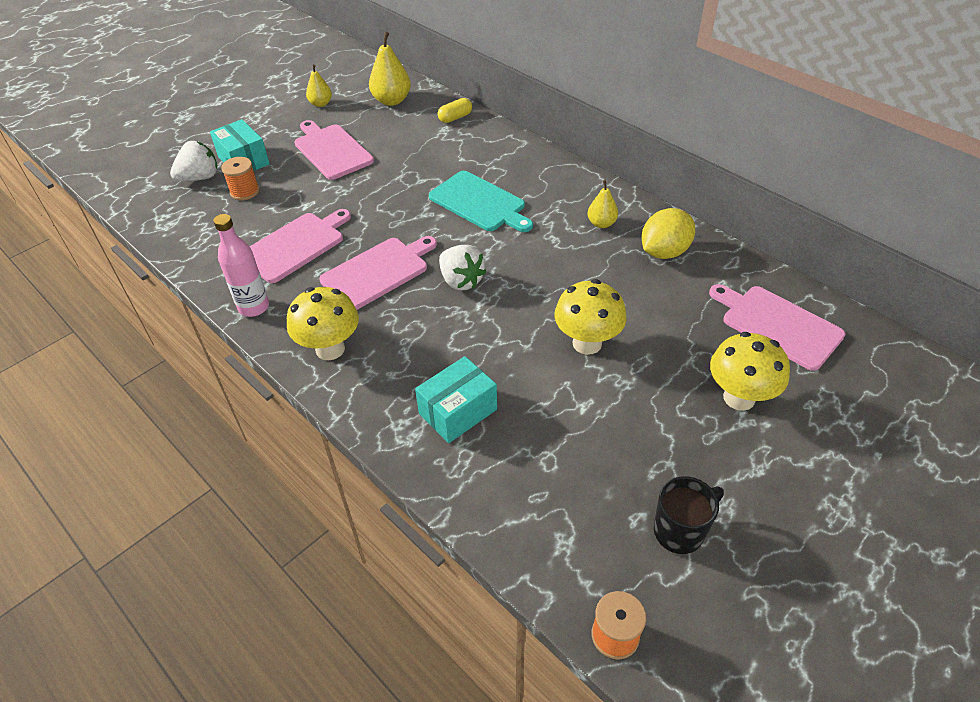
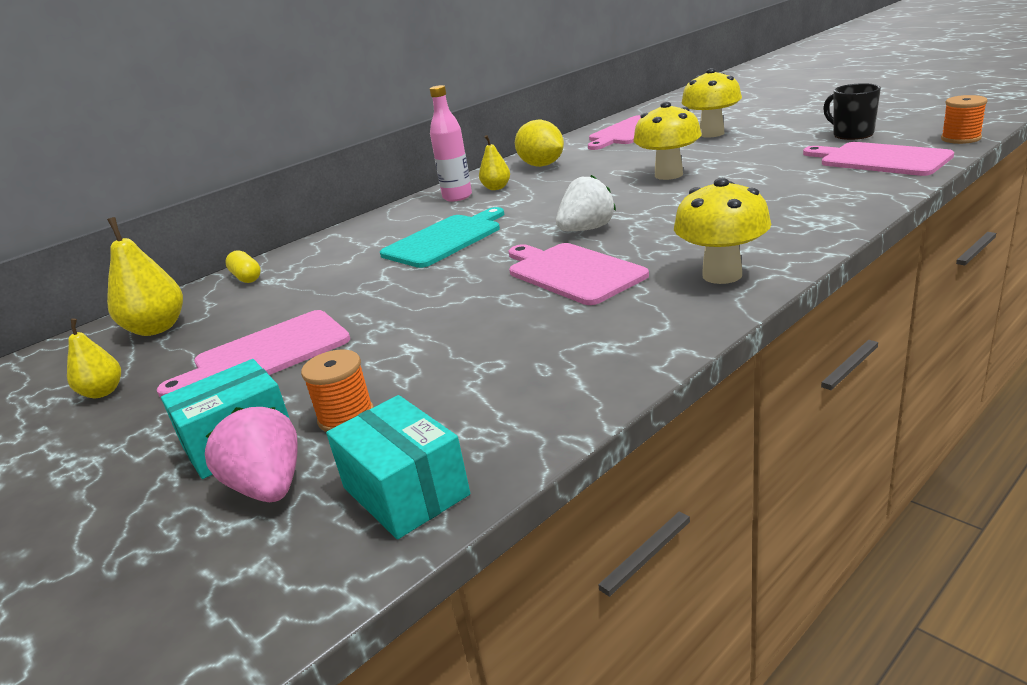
camera: 85 degrees left, 20 degrees down
white strawberry [170,141,217,181] -> pink strawberry [205,407,298,502]
pink bottle [213,214,269,317] -> pink bottle moved to [430,85,472,201]
pink cutting board [249,209,351,283] -> pink cutting board moved to [803,142,954,176]
turquoise box [415,356,497,443] -> turquoise box moved to [326,395,470,539]

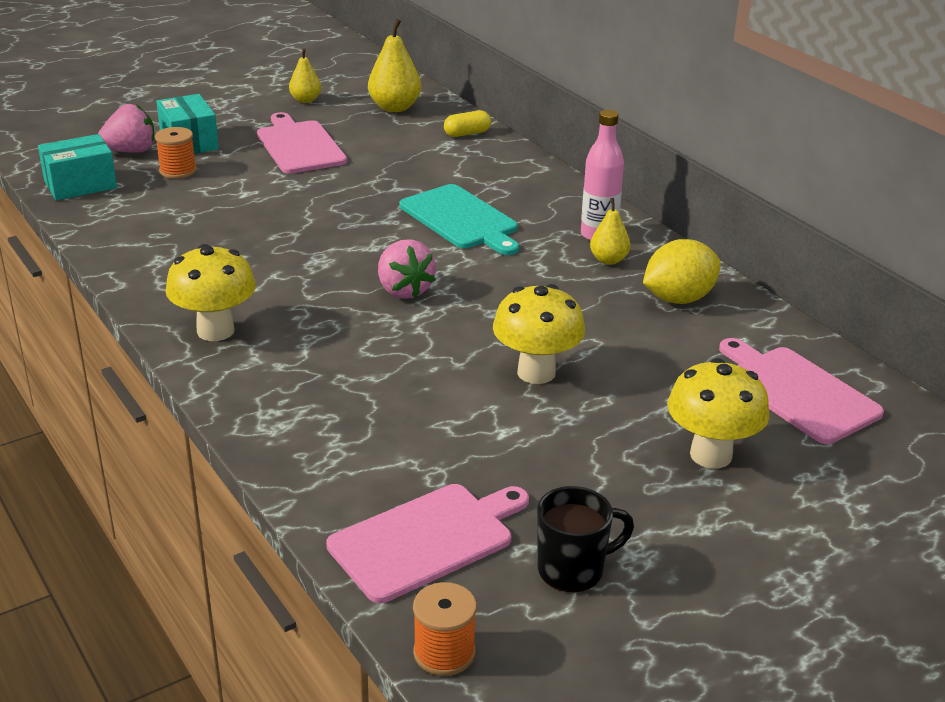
camera: 95 degrees right, 5 degrees up
pink cutting board [509,243,649,305] -> none
white strawberry [556,175,616,231] -> pink strawberry [378,239,436,299]

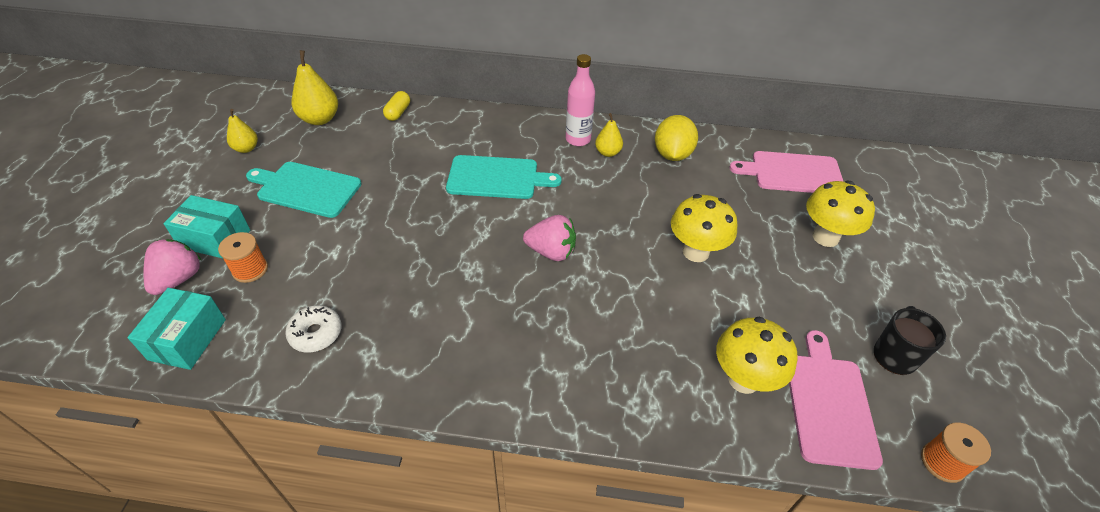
camera: 50 degrees left, 15 degrees up
yellow mushroom [166,244,256,341] -> yellow mushroom moved to [716,317,798,394]
pink cutting board [257,112,347,174] -> turquoise cutting board [246,162,361,218]
none -> white donut [285,305,342,352]

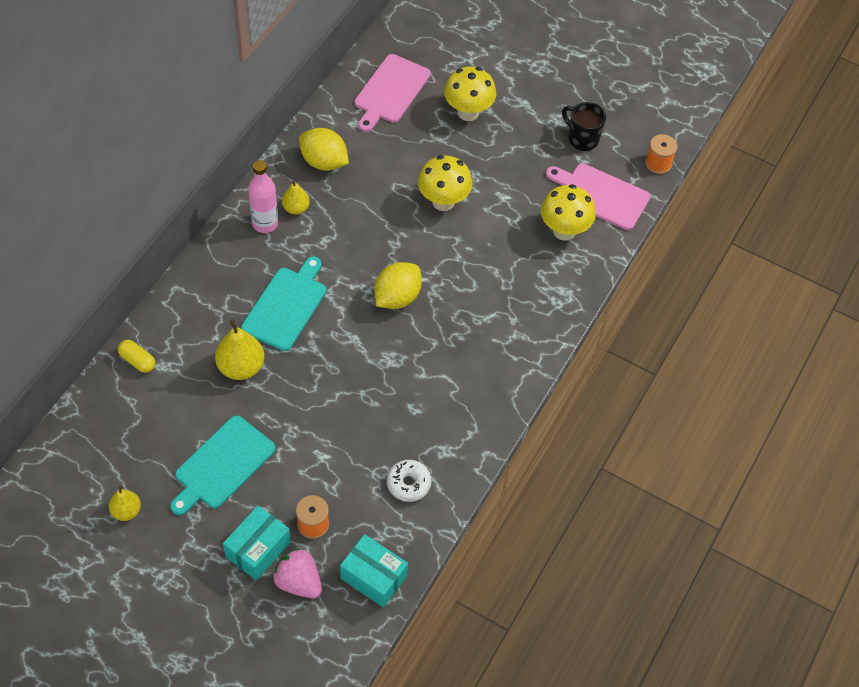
camera: 70 degrees left, 10 degrees up
yellow pear [291,50,338,125] -> yellow pear moved to [215,319,265,380]
pink strawberry [523,215,576,261] -> yellow lemon [375,262,422,309]

